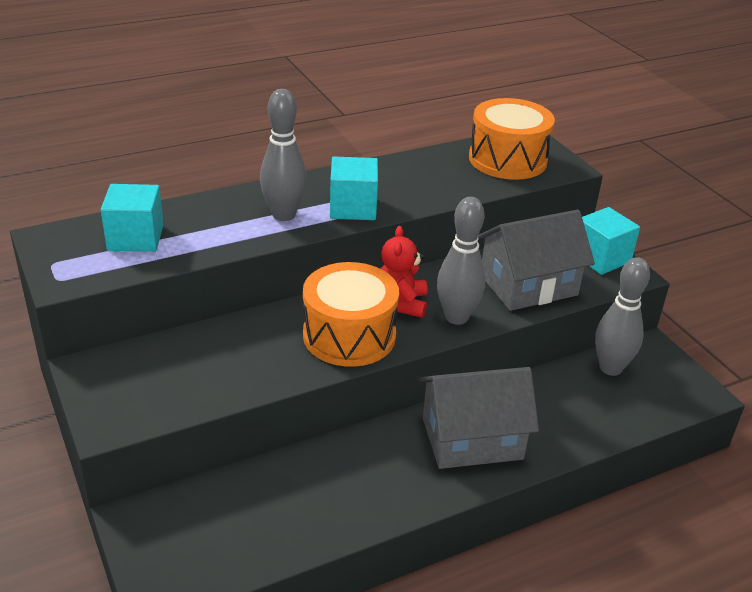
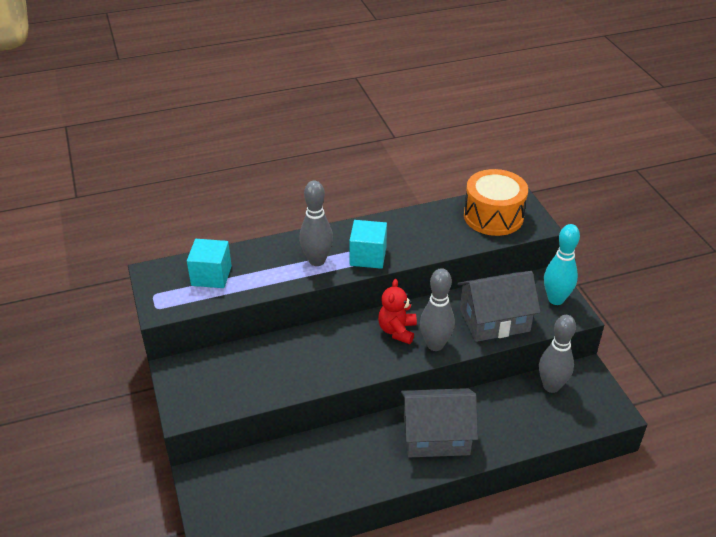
camera: 10 degrees right, 5 degrees up
orange drum [303,262,399,367] -> none
turquoise cube [582,207,640,275] -> turquoise bowling pin [544,224,580,305]

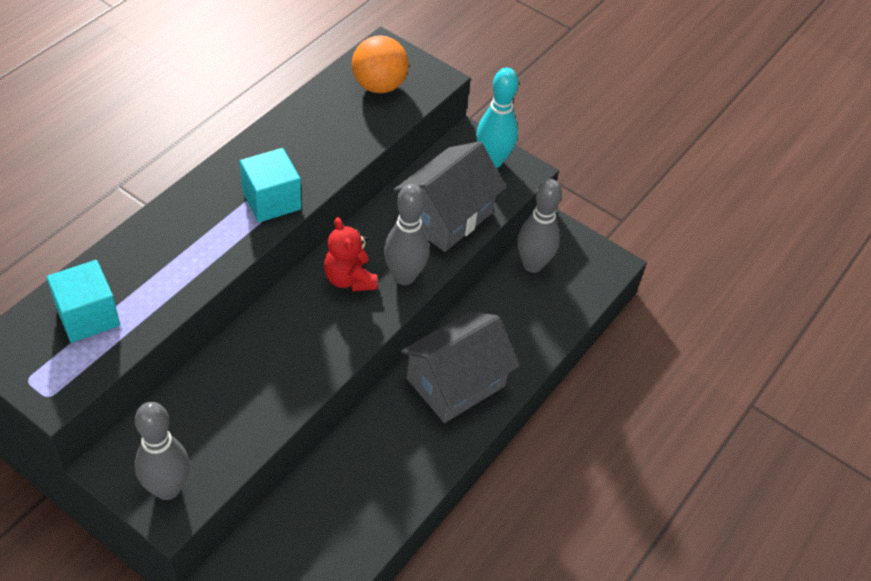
camera: 40 degrees left, 10 degrees up
grey bowling pin [299,181,333,266] -> grey bowling pin moved to [135,402,190,500]
orange drum [464,169,528,236] -> orange ball [352,36,409,93]

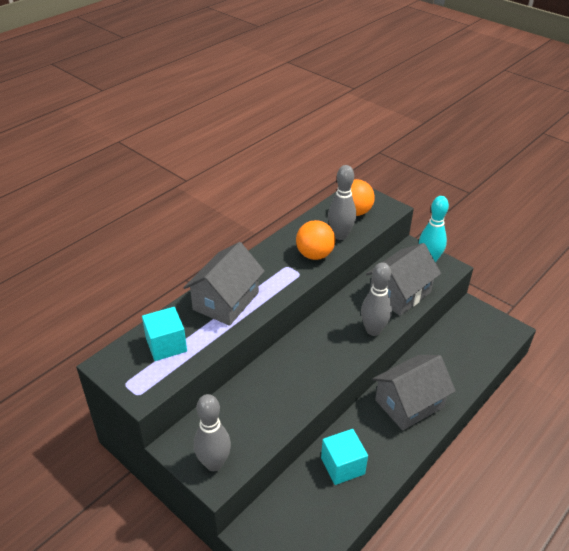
camera: 10 degrees right, 10 degrees down
turquoise cube [240,148,301,222] -> turquoise cube moved to [321,429,368,485]
red teddy bear [324,217,377,291] -> none
grey bowling pin [517,179,562,273] -> grey bowling pin moved to [328,165,356,240]
none -> grey house [183,242,265,326]
none -> orange ball [296,220,335,260]

